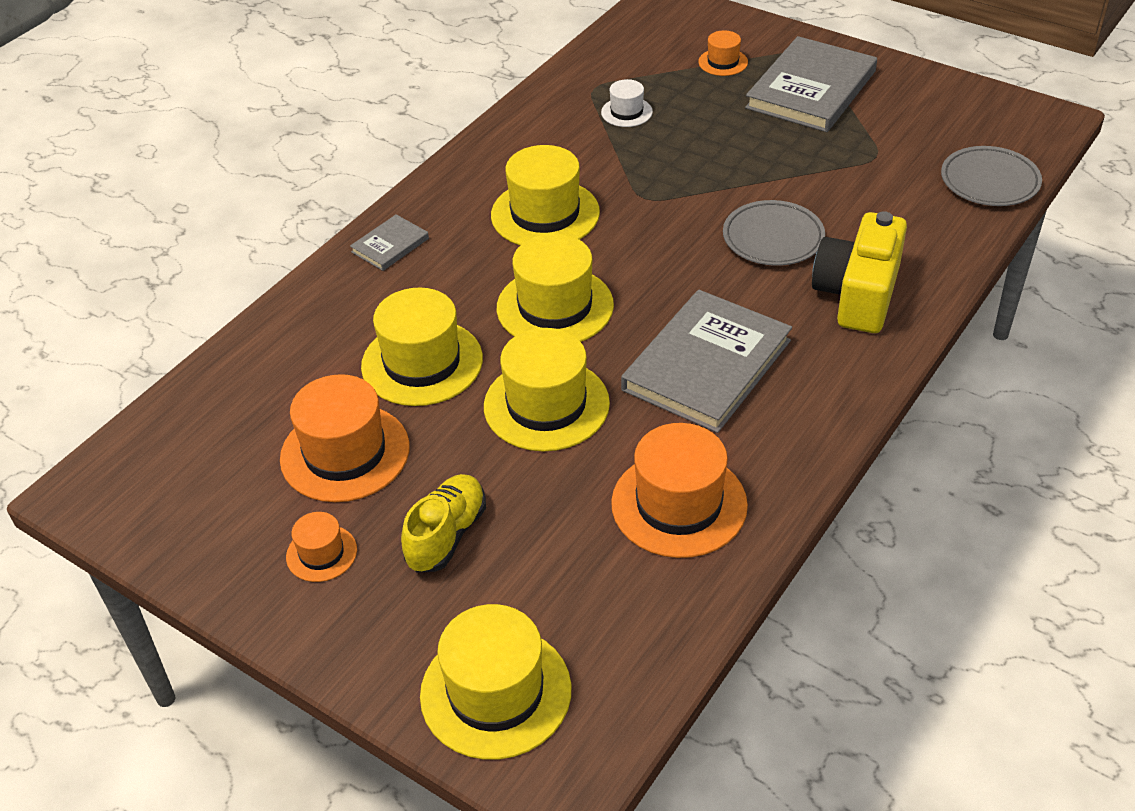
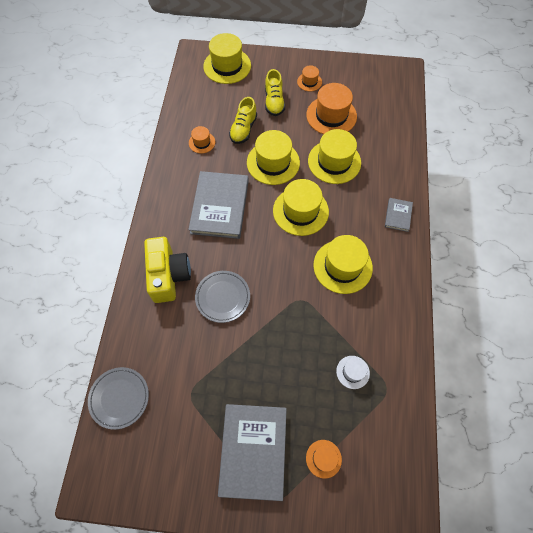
camera: 150 degrees right, 20 degrees up
orange hat [611,423,748,558] -> orange hat [189,126,215,154], size x0.51
none -> yellow shoe [229,97,257,144]

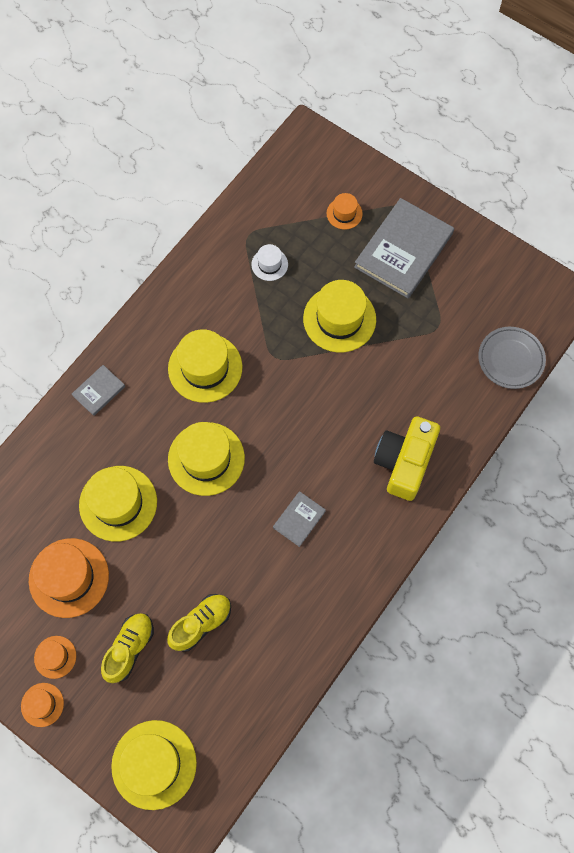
camera: 150 degrees left, 5 degrees up
grey book [188,171,249,239] -> grey book [273,491,326,547], size x0.47
orange hat [189,126,215,154] -> orange hat moved to [21,683,64,727]
grey plate [195,271,250,323] -> none
yellow hat [247,130,300,185] -> yellow hat moved to [303,280,376,353]

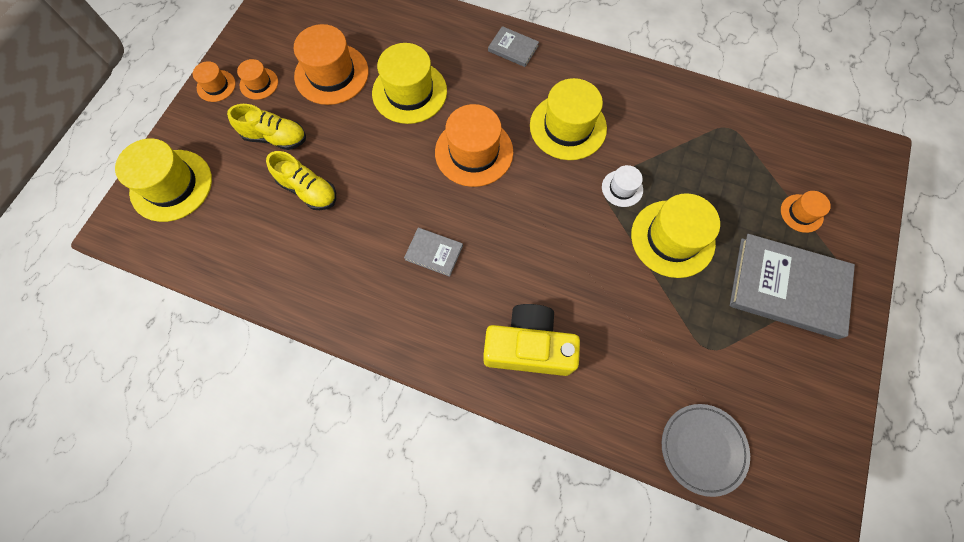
camera: 75 degrees right, 0 degrees up
yellow hat [168,422,245,496] -> orange hat [435,104,513,187]
white hat [251,244,288,281] -> white hat moved to [602,165,643,207]

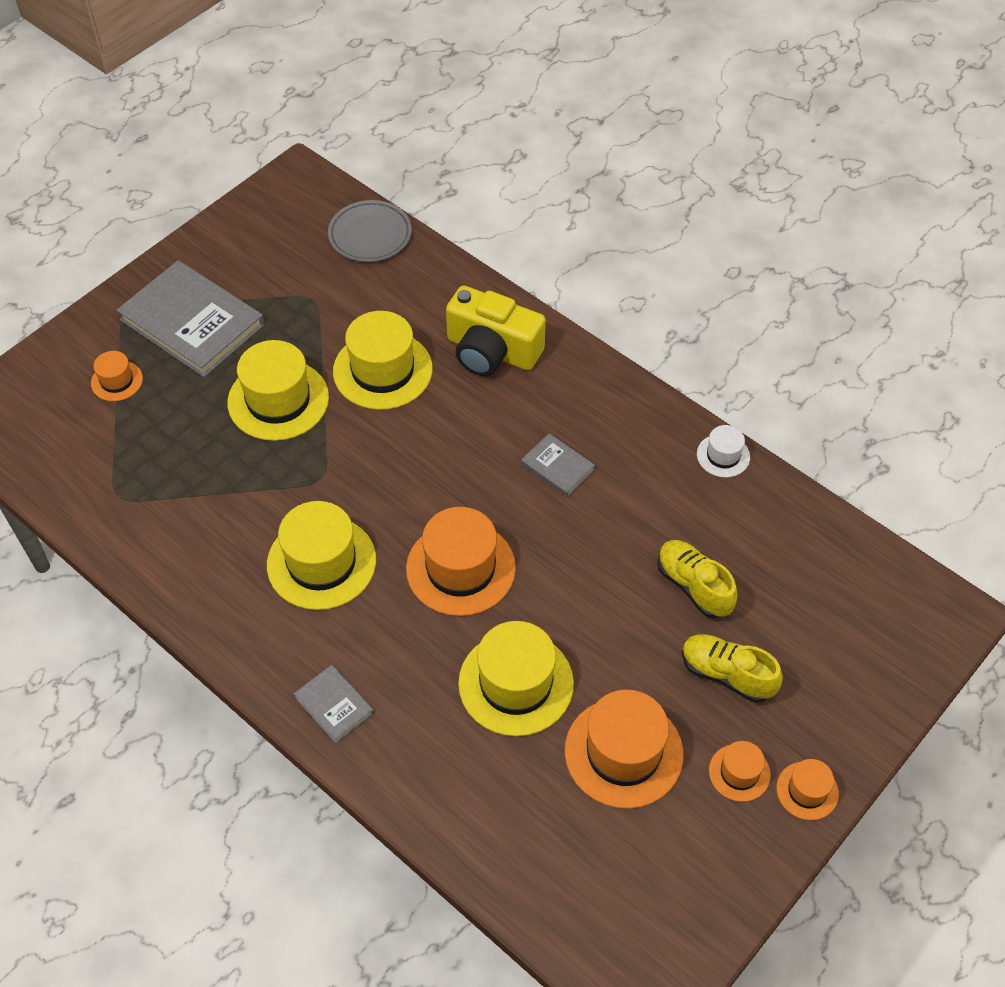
camera: 160 degrees left, 15 degrees down
yellow hat [115,139,212,222] -> yellow hat moved to [333,311,433,410]
white hat [602,165,643,207] -> white hat moved to [697,425,750,478]

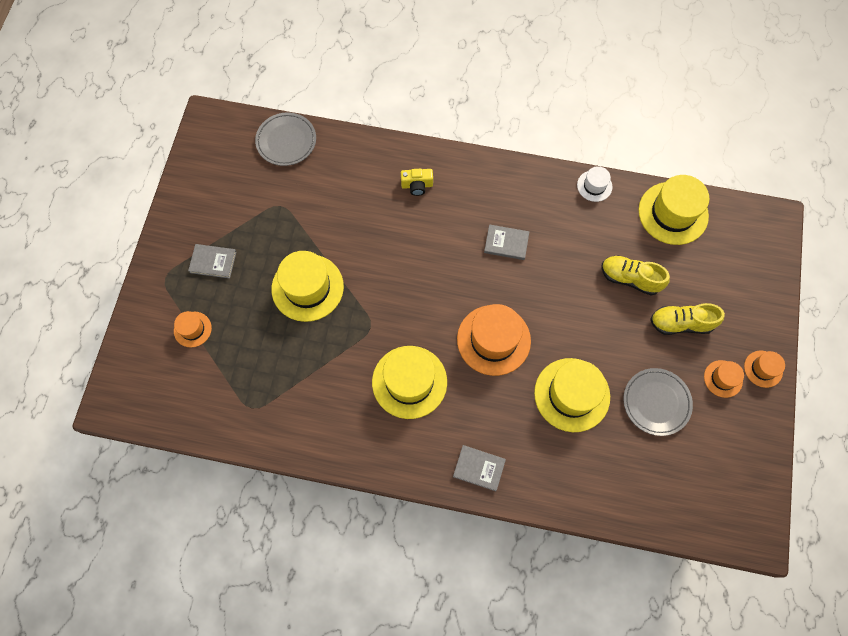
camera: 30 degrees left, 15 degrees up
grey book [116,260,265,377] -> grey book [188,244,237,279], size x0.47
yellow hat [333,311,433,410] -> yellow hat moved to [638,175,709,245]
yellow camera [446,285,546,376] -> yellow camera [401,169,433,196], size x0.48
orange hat [565,690,683,809] -> grey plate [623,368,693,436]

